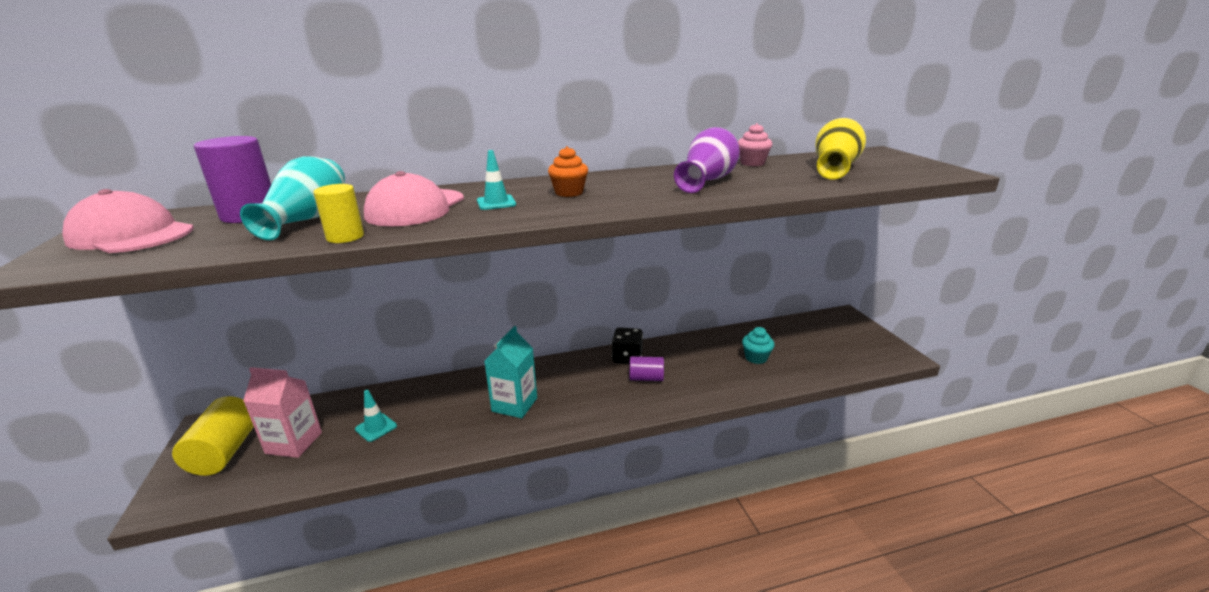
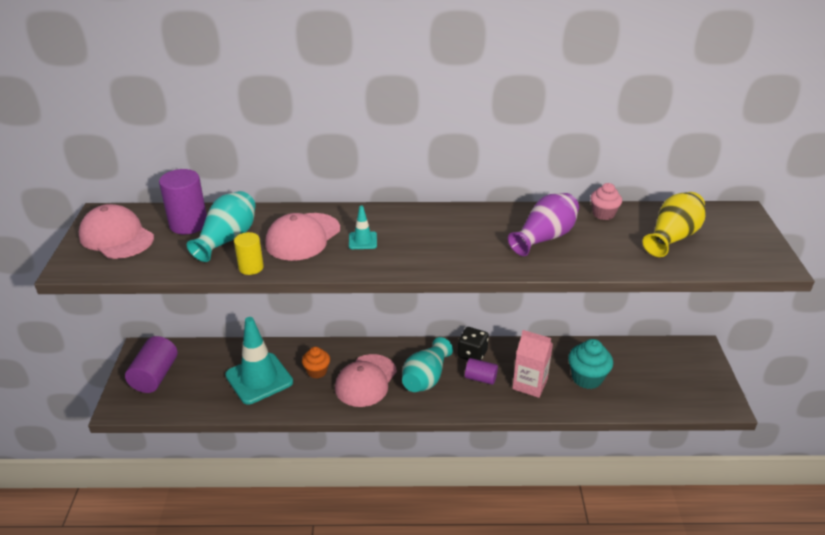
camera: 15 degrees right, 10 degrees up
yellow cylinder [172,396,254,476] -> purple cylinder [125,336,178,393]
pink carton [243,367,322,458] -> pink carton moved to [512,330,553,398]
turquoise traffic cone [355,390,397,442] -> turquoise traffic cone [225,317,293,405], size x2.23
turquoise carton [484,326,537,418] -> pink cap [335,354,397,407]
orange cupcake [548,146,588,197] -> orange cupcake moved to [302,347,330,379]
turquoise cupcake [742,327,774,364] -> turquoise cupcake [568,339,613,389], size x1.54
none -> turquoise vase [402,337,453,392]

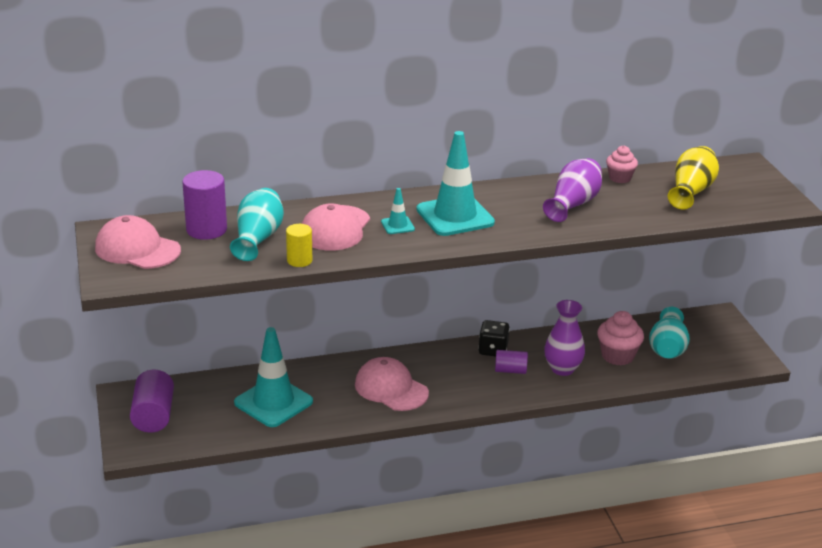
camera: 15 degrees left, 5 degrees down
orange cupcake [302,347,330,379] -> none
pink cap [335,354,397,407] -> pink cap turned 120 degrees clockwise [355,357,429,411]
turquoise vase [402,337,453,392] -> turquoise vase moved to [649,307,690,359]
pink carton [512,330,553,398] -> purple vase [544,300,585,376]
turquoise cupcake [568,339,613,389] -> pink cupcake [597,311,644,366]
none -> turquoise traffic cone [416,131,495,236]

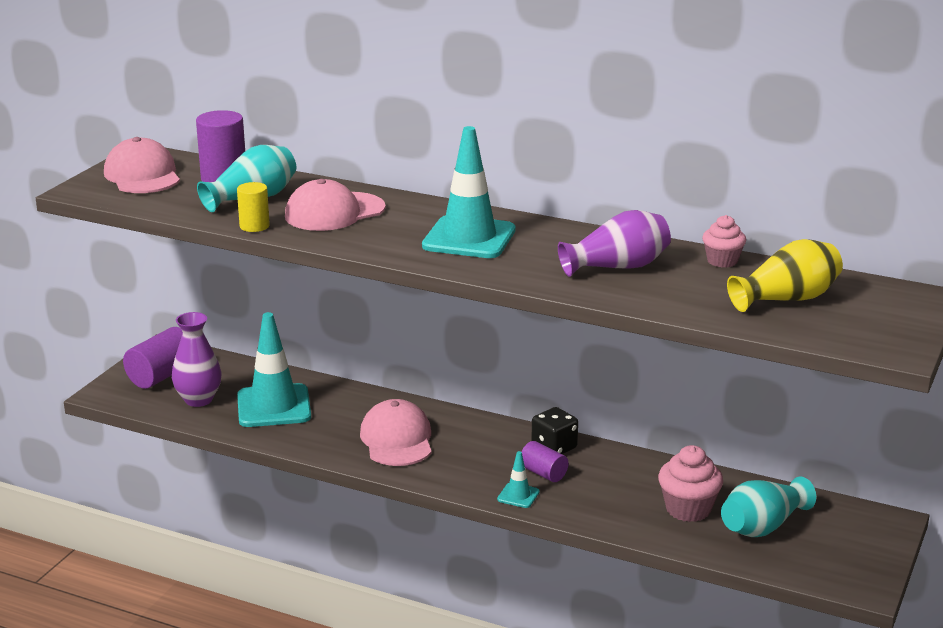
camera: 40 degrees right, 5 degrees down
turquoise traffic cone [381,188,415,234] -> turquoise traffic cone moved to [497,451,540,508]
purple vase [544,300,585,376] -> purple vase moved to [172,312,222,407]

